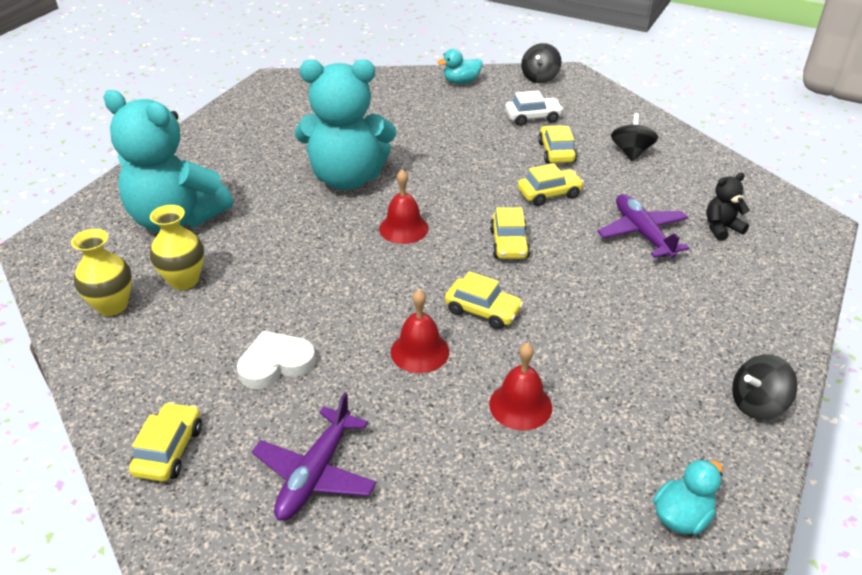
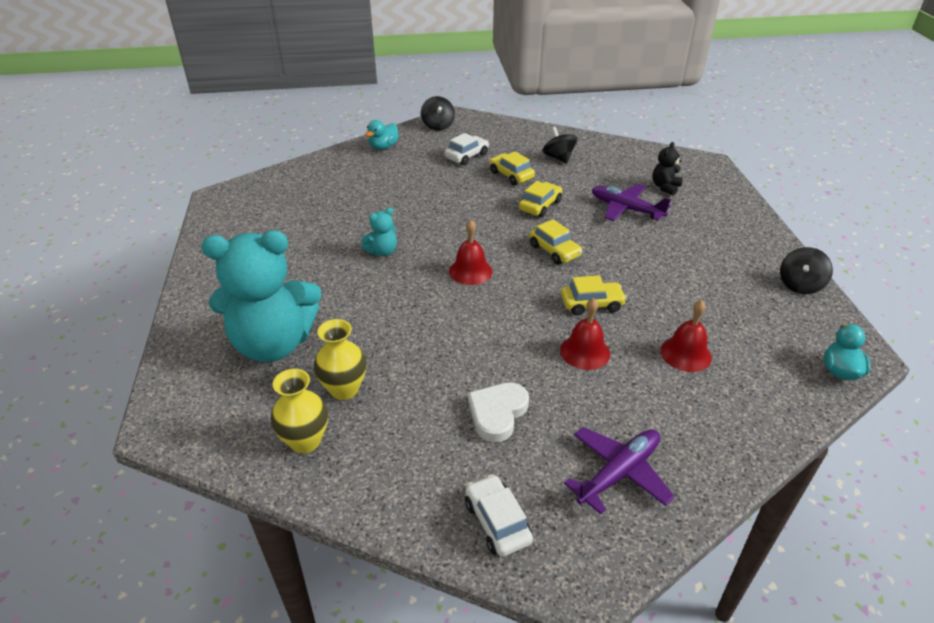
camera: 35 degrees left, 0 degrees up
yellow car [129,402,202,482] -> white car [465,474,533,557]
purple plane [252,393,377,521] -> purple plane turned 120 degrees counterclockwise [564,427,675,514]
turquoise teddy bear [295,59,396,190] -> turquoise teddy bear [361,207,397,256], size x0.42

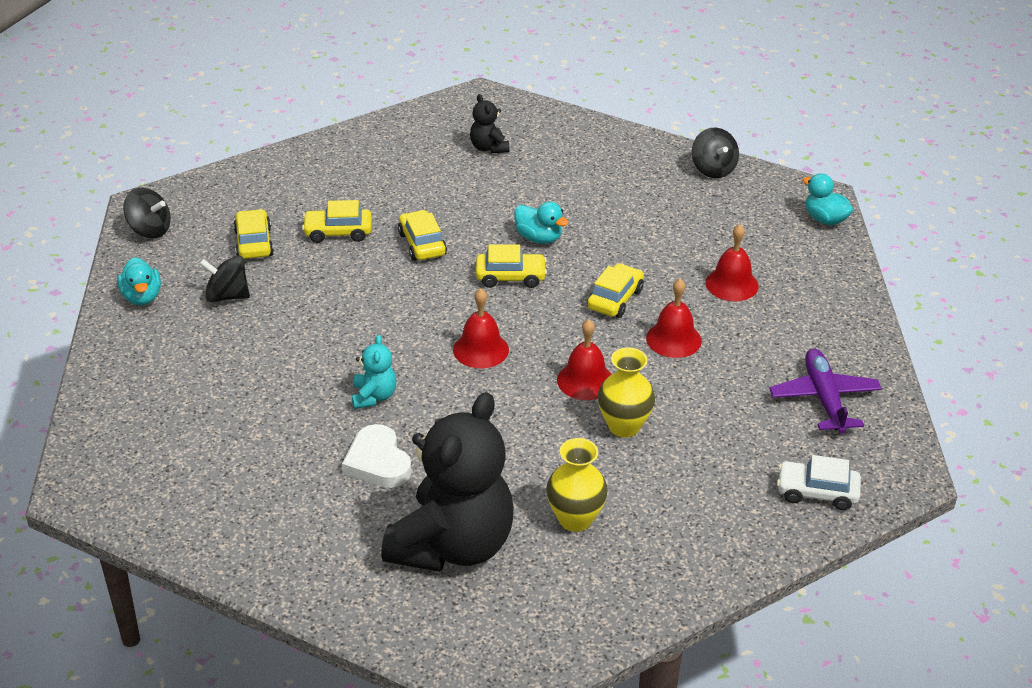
camera: 55 degrees left, 0 degrees up
turquoise teddy bear [201,230,321,362] -> black teddy bear [381,392,514,572]
yellow vase [271,369,328,453] -> yellow vase moved to [598,347,655,437]
white car [445,133,489,165] -> yellow car [233,209,274,259]
white heart [468,382,529,442] -> white heart moved to [342,424,411,488]
black spinning top [542,127,577,164] -> black spinning top moved to [199,256,250,302]
purple plane [592,184,671,221] -> none
none -> turquoise duck [514,202,569,244]
none -> red bell [557,319,612,400]

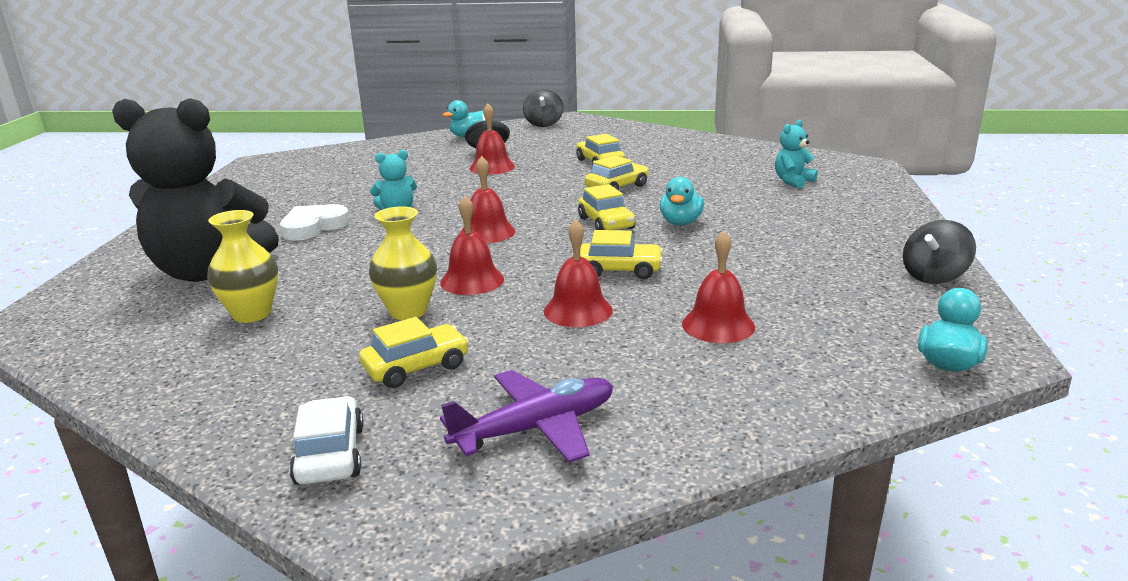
camera: 70 degrees right, 15 degrees down
yellow car [233,209,274,259] -> yellow car moved to [359,317,469,388]
black teddy bear [470,94,510,153] -> turquoise teddy bear [775,120,818,188]
none -> red bell [469,103,515,175]

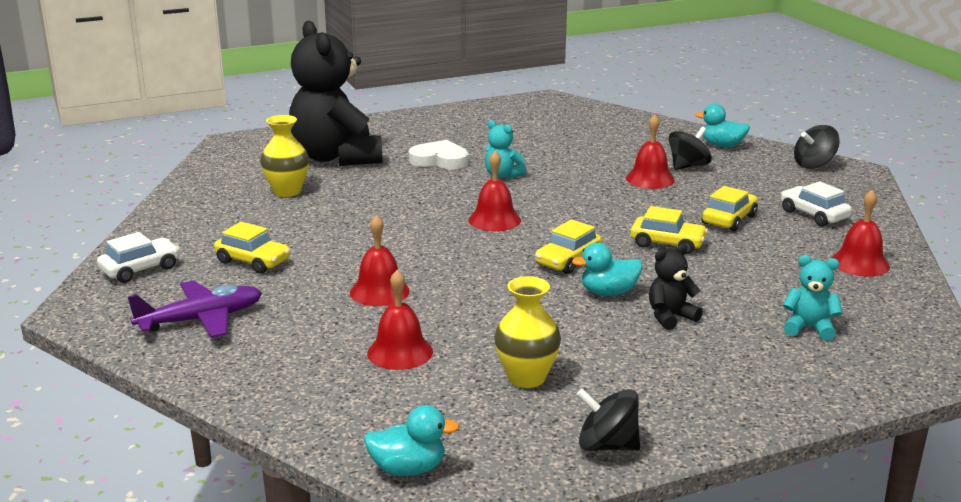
camera: 60 degrees right, 0 degrees up
yellow vase [369,206,437,320] -> yellow vase moved to [494,276,561,388]
red bell [440,196,504,295] -> red bell moved to [831,190,890,277]
purple plane [440,370,613,463] -> purple plane turned 60 degrees counterclockwise [128,280,262,338]
yellow car [580,230,663,279] -> none
none -> black teddy bear [649,244,703,330]
none -> white car [781,181,852,227]

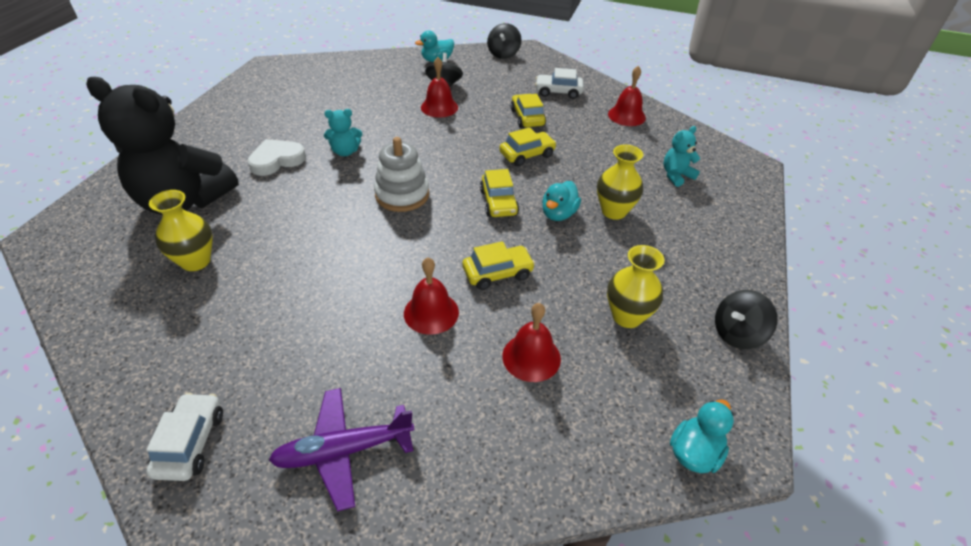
camera: 50 degrees left, 20 degrees up
purple plane [128,280,262,338] -> purple plane turned 120 degrees counterclockwise [269,388,415,511]
yellow car [214,222,291,274] -> yellow car moved to [462,241,535,290]
red bell [469,151,521,231] -> white stacking toy [374,137,429,212]
black teddy bear [649,244,703,330] -> yellow vase [597,145,643,220]

